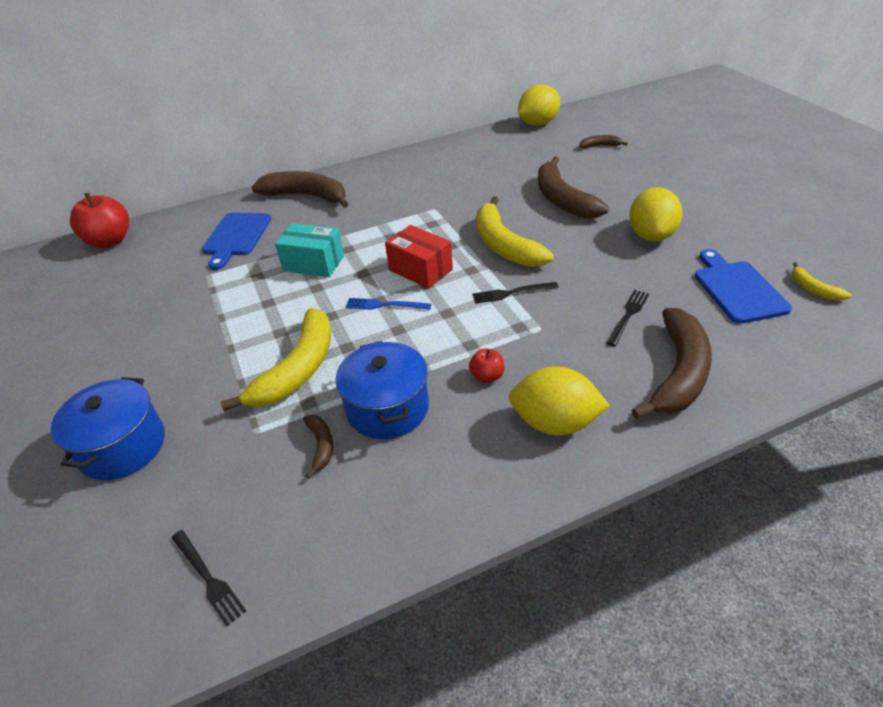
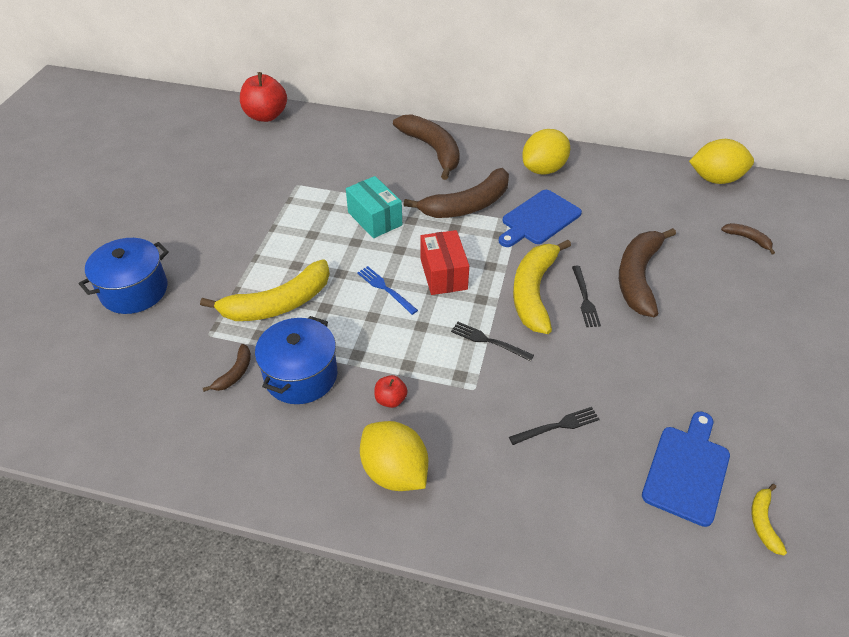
camera: 35 degrees right, 5 degrees up
black fork [171,530,246,627] -> black fork moved to [572,266,601,327]
blue cutting board [202,213,271,270] -> blue cutting board moved to [499,190,582,247]
yellow lemon [629,187,683,241] -> yellow lemon moved to [522,129,570,175]
brown banana [632,308,712,419] -> brown banana moved to [404,168,509,218]

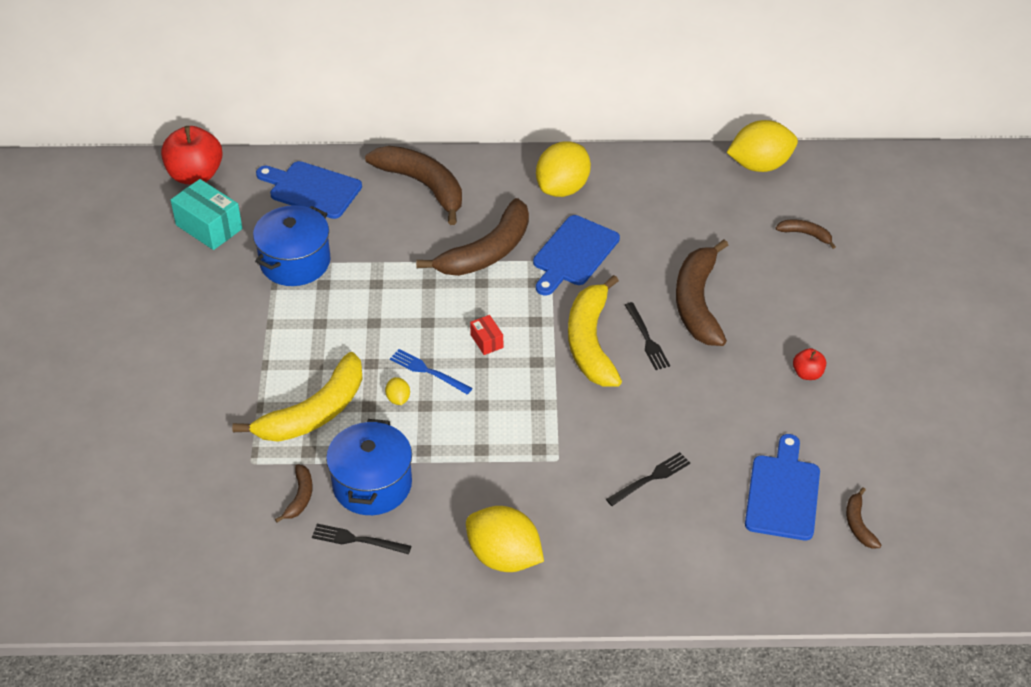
camera: 15 degrees left, 0 degrees up
blue pot [79,238,169,314] -> blue pot moved to [253,205,331,286]
turquoise box [346,176,402,238] -> turquoise box moved to [171,179,243,250]
red apple [374,375,408,408] -> red apple moved to [793,348,826,380]
red box [420,230,469,295] -> red box [470,315,503,355], size x0.52
black fork [451,322,534,361] -> black fork moved to [312,524,411,554]
yellow banana [752,484,787,556] -> brown banana [846,488,881,549]
none -> blue cutting board [256,161,362,219]
none -> yellow lemon [385,377,410,405]

